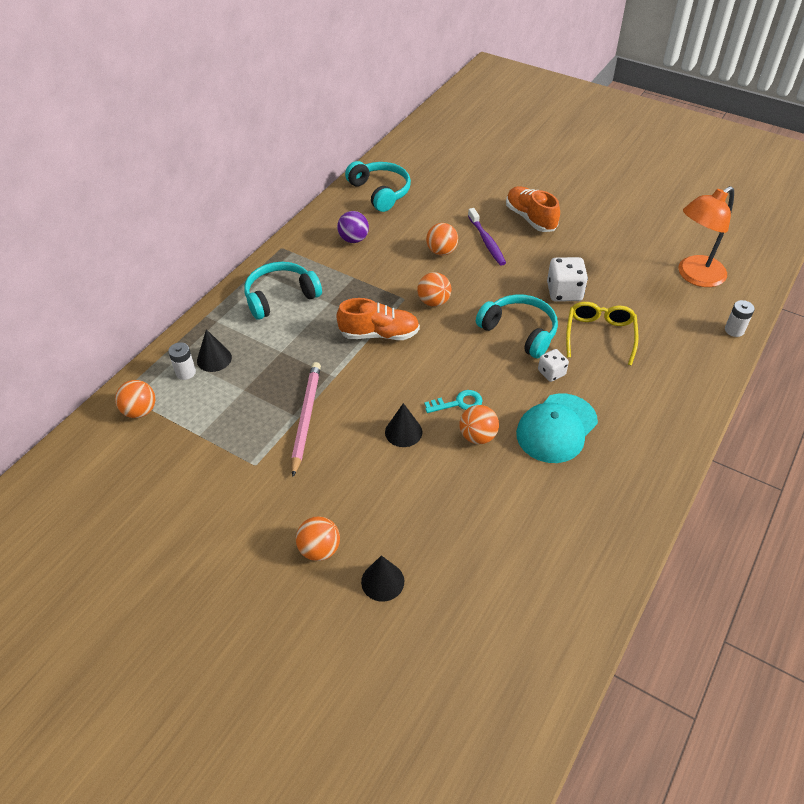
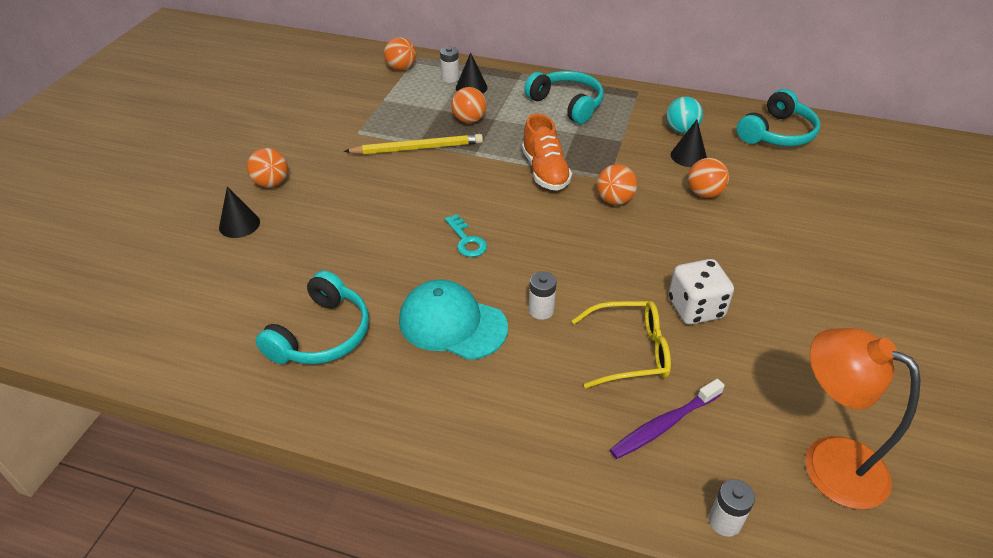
camera: 75 degrees right, 5 degrees down
pink pencil [291,362,321,477] -> yellow pencil [344,134,483,154]
purple ball [337,211,369,243] -> turquoise ball [666,97,703,133]
black cone [385,403,422,447] -> black cone moved to [671,120,707,167]
orange ball [459,405,499,444] -> orange ball moved to [451,87,487,123]
purple toothbrush [468,208,506,266] -> purple toothbrush moved to [610,379,725,459]
turquoise headphones [476,294,558,358] -> turquoise headphones moved to [255,271,369,364]
orange shoe [506,186,560,232] -> none
white dice [538,349,569,382] -> white battery [529,271,557,320]

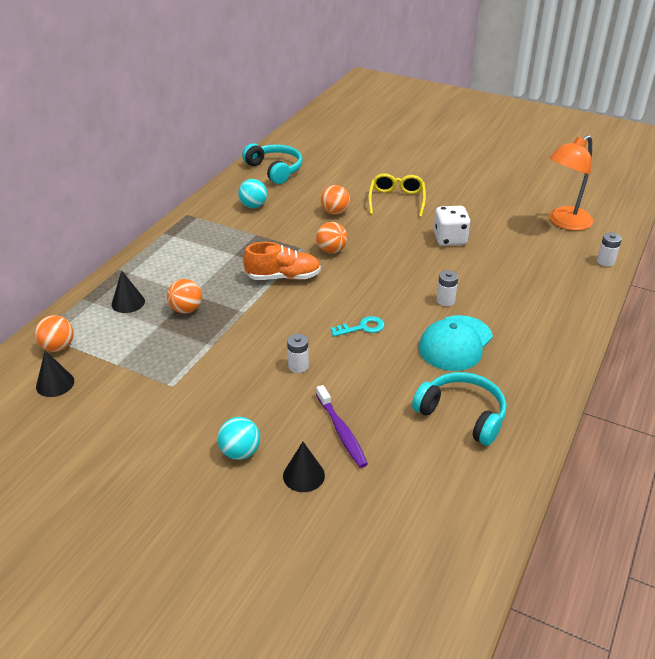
camera: 80 degrees left, 5 degrees down
orange ball [247,148,288,188] -> turquoise ball [217,417,260,460]
yellow pencil [344,134,483,154] -> none
white battery [440,47,459,83] -> white battery moved to [287,334,309,373]
turquoise headphones [524,71,604,124] -> none
yellow glasses [572,301,671,388] -> yellow glasses moved to [368,173,426,217]
purple toothbrush [610,379,725,459] -> purple toothbrush moved to [316,385,368,468]
black cone [671,120,707,167] -> black cone moved to [36,351,74,397]

